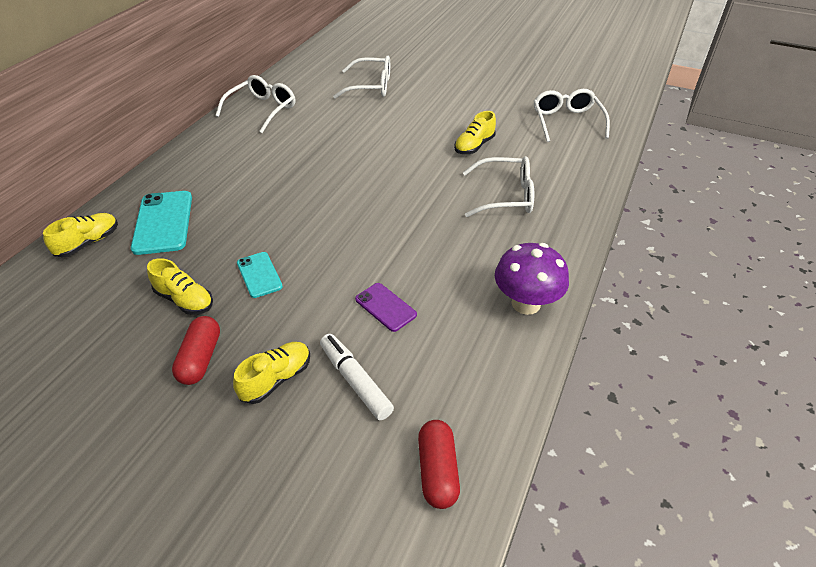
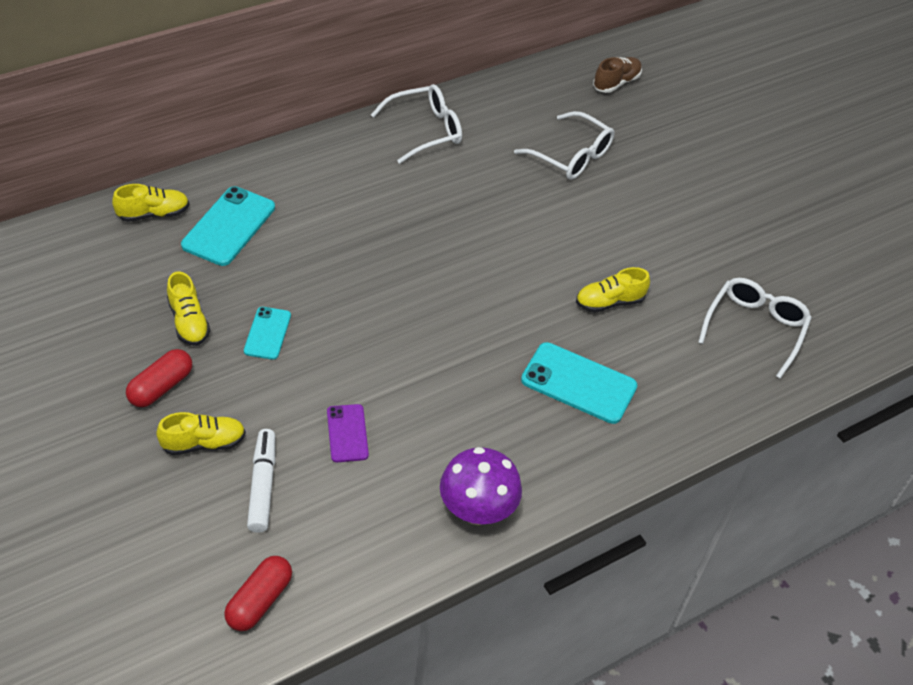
camera: 30 degrees right, 5 degrees up
white glasses [463,156,534,217] -> turquoise phone [521,342,637,424]
none -> brown shoe [593,57,642,93]

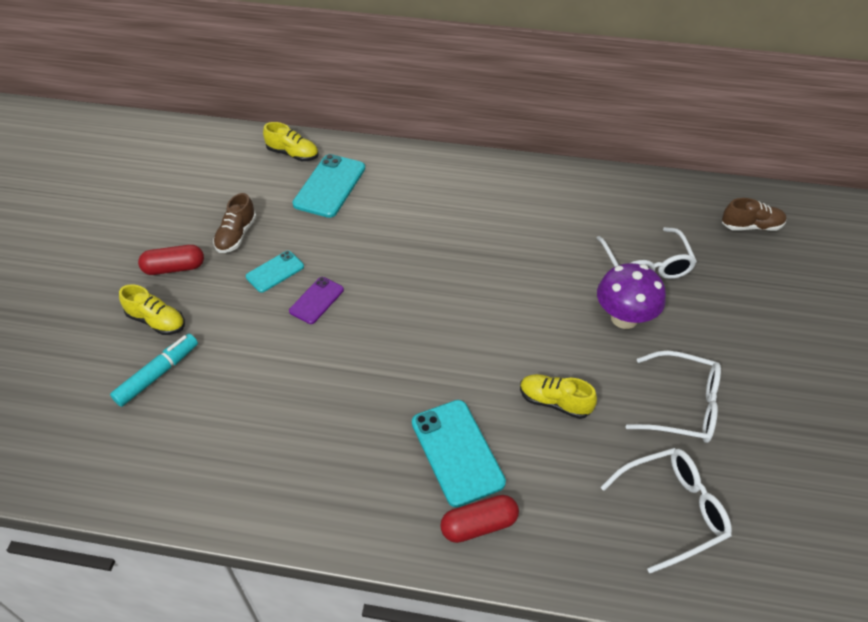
camera: 45 degrees right, 0 degrees up
yellow shoe [167,271,210,346] -> brown shoe [213,193,256,253]
turquoise phone [181,186,275,266] -> turquoise phone turned 45 degrees counterclockwise [293,154,365,218]
red capsule [224,556,292,631] -> red capsule moved to [440,495,519,543]
white marker [247,429,275,533] -> turquoise marker [110,334,198,407]
purple phone [327,404,369,462] -> purple phone moved to [289,277,344,324]
white glasses [371,84,462,164] -> white glasses moved to [626,351,721,443]
purple mushroom [440,447,522,525] -> purple mushroom moved to [597,263,666,329]

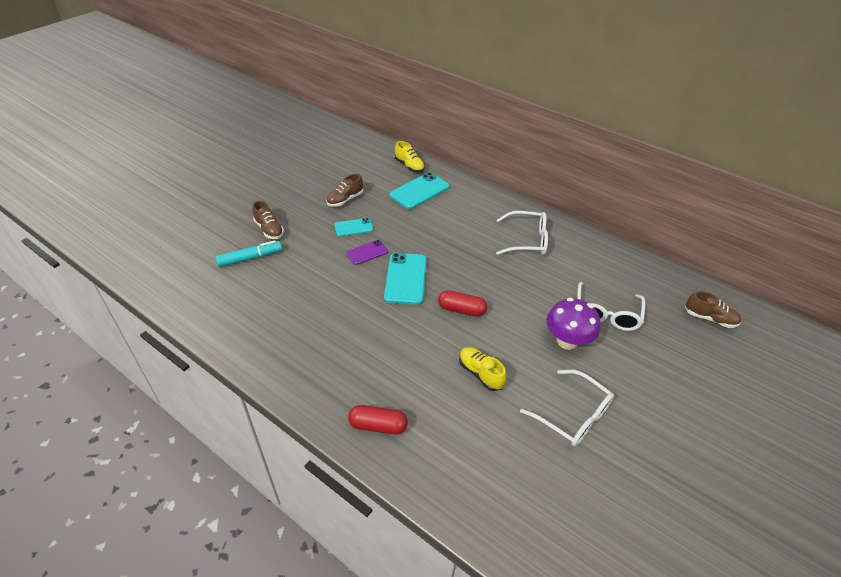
camera: 25 degrees right, 5 degrees down
yellow shoe [119,284,185,335] -> brown shoe [252,201,284,239]
red capsule [138,245,204,275] -> red capsule moved to [438,290,487,317]
turquoise phone [412,400,506,507] -> turquoise phone moved to [384,253,427,305]
white glasses [600,448,732,573] -> white glasses moved to [496,211,548,255]

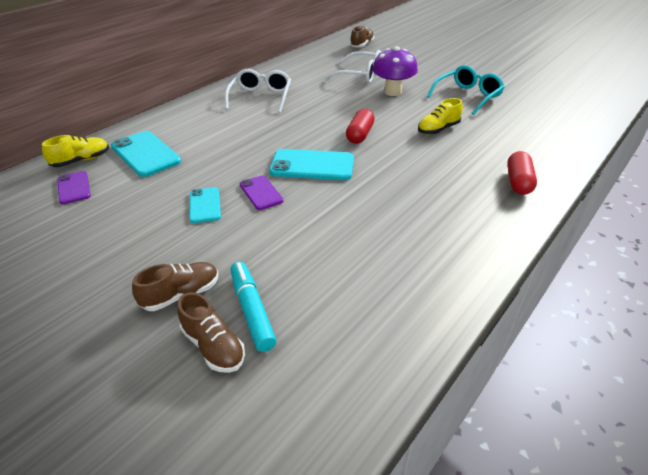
camera: 85 degrees left, 5 degrees down
brown shoe [327,174,363,207] -> brown shoe moved to [177,292,245,373]
white glasses [520,370,614,446] -> turquoise glasses [427,65,505,115]
none -> purple phone [57,171,91,204]

